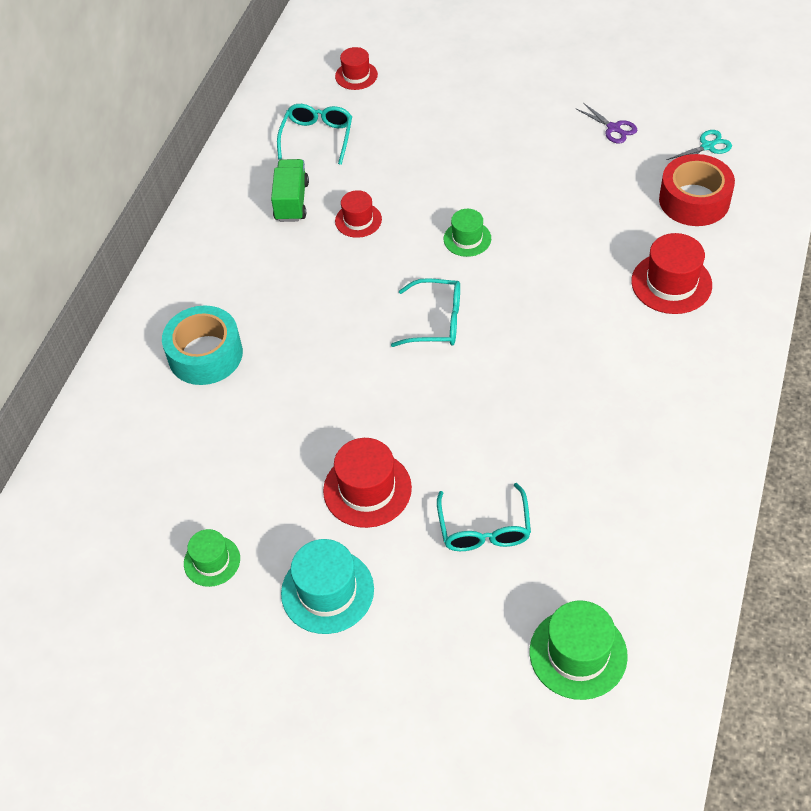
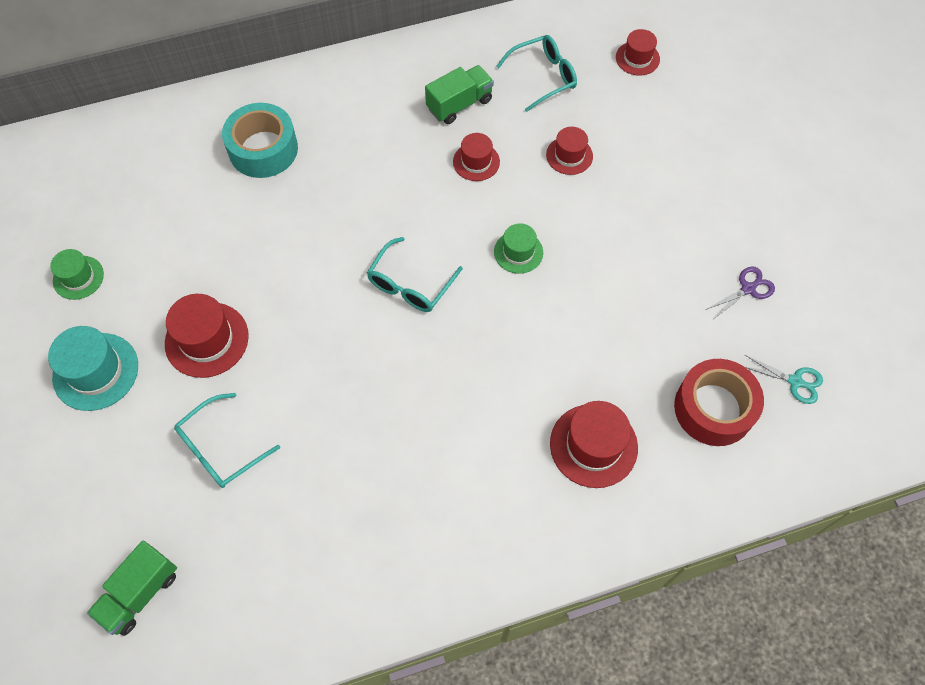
camera: 50 degrees right, 10 degrees up
turquoise glasses [391,278,460,347] -> turquoise glasses turned 60 degrees clockwise [367,237,463,312]
green hat [530,600,628,700] -> green truck [87,541,177,636]
purple scissors [576,103,637,143] -> purple scissors turned 135 degrees counterclockwise [705,266,775,318]
none -> red hat [546,127,593,175]

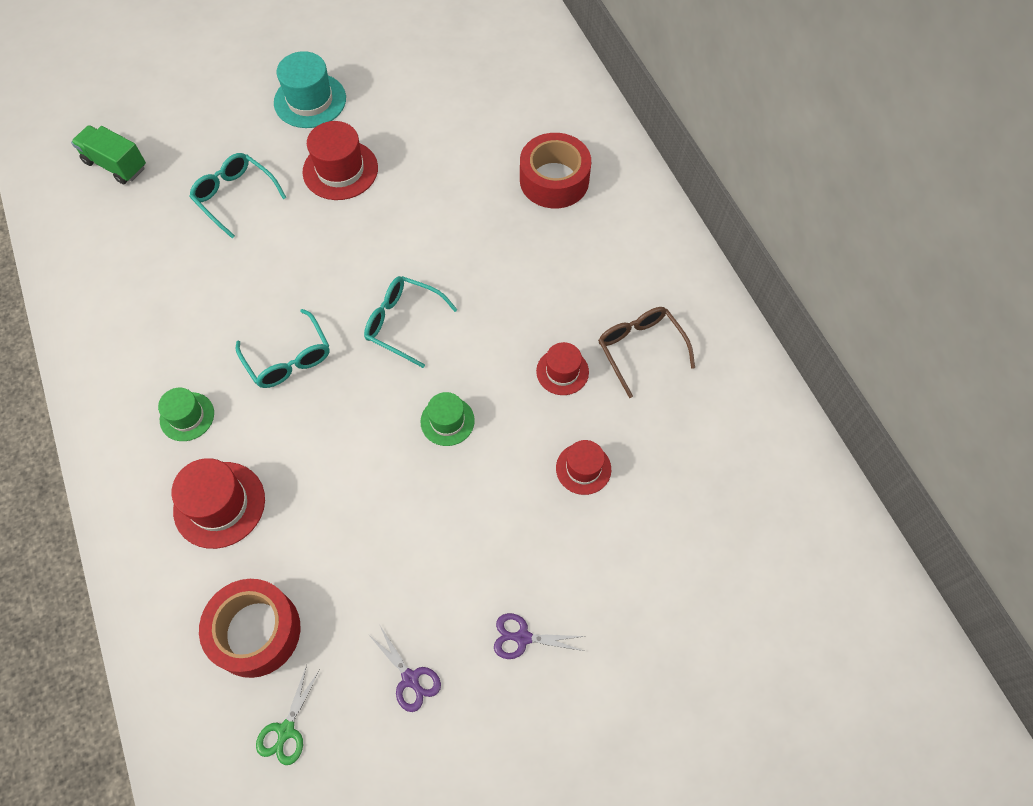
camera: 85 degrees right, 0 degrees up
green hat [50,249,104,300] -> green hat moved to [158,388,214,441]
turquoise tape [222,103,298,178] -> red tape [520,133,591,208]
green truck [425,65,494,124] -> brown glasses [598,307,695,398]
turquoise glasses [496,35,577,112] -> turquoise glasses moved to [236,309,330,388]
red hat [616,29,660,76] -> none
turquoise scissors [744,355,823,404] -> green scissors [256,665,320,765]
none -> purple scissors [494,613,586,659]

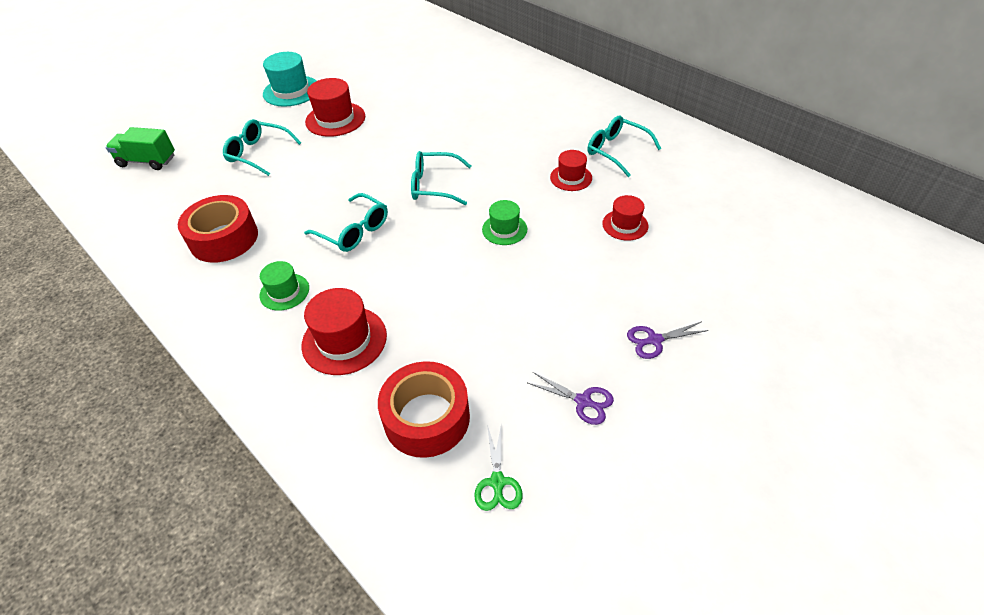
camera: 20 degrees left, 15 degrees down
red tape [520,133,591,208] -> red tape moved to [178,195,258,263]
brown glasses [598,307,695,398] -> turquoise glasses [587,116,661,177]

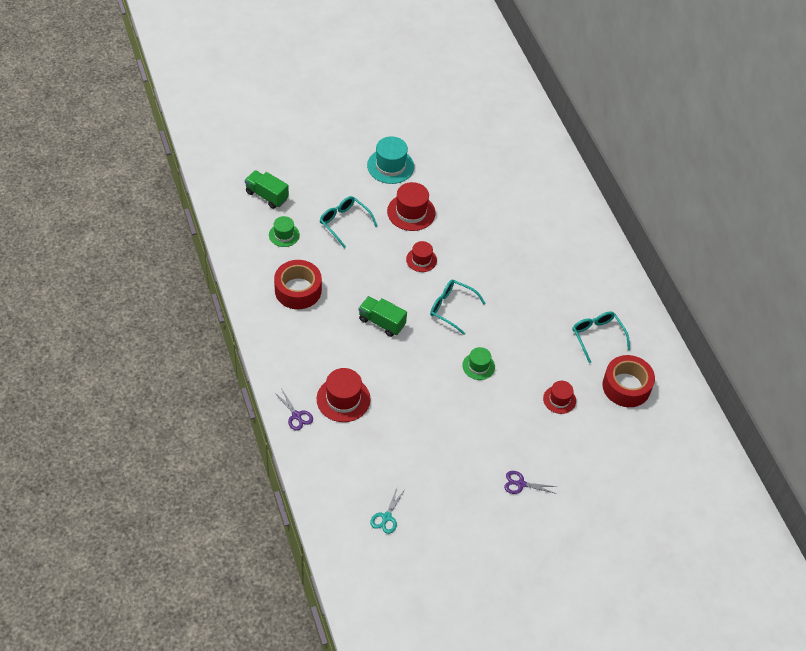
camera: 20 degrees right, 5 degrees up
green hat [259,261,309,311] -> green hat moved to [269,216,300,247]
turquoise glasses [304,193,388,252] -> green truck [358,296,407,337]
red tape [378,361,470,458] -> red tape moved to [602,355,655,407]
green scissors [474,423,522,511] -> turquoise scissors [370,488,404,534]
purple scissors [528,372,614,425] -> purple scissors moved to [275,388,313,431]
red hat [550,150,592,191] -> red hat moved to [406,241,437,272]

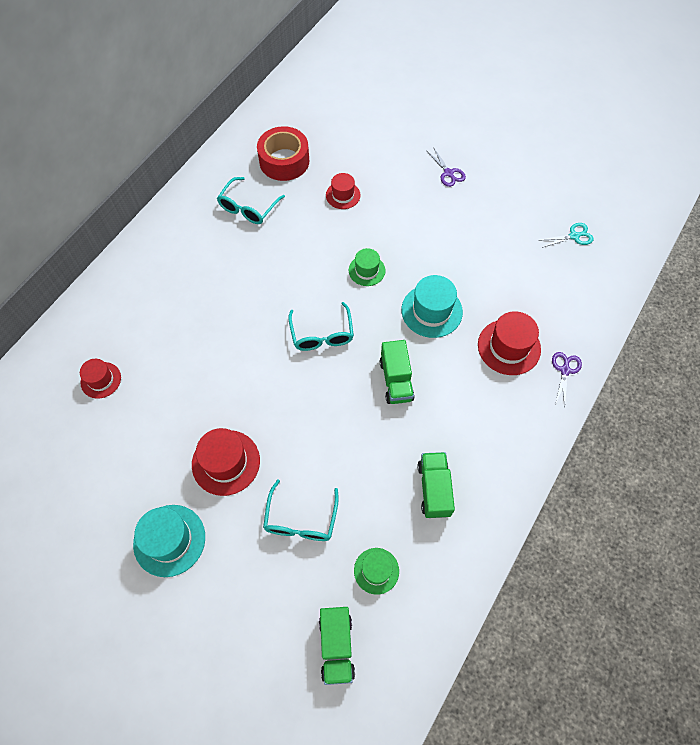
camera: 125 degrees left, 10 degrees up
red tape [274,260,322,309] -> green truck [418,452,455,518]
red hat [406,241,437,272] -> red hat moved to [80,359,121,399]
none -> turquoise hat [401,275,463,338]

